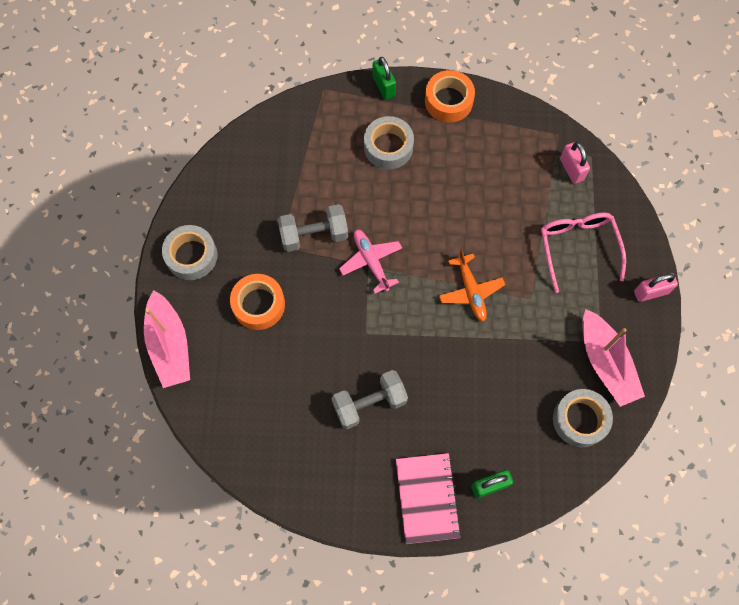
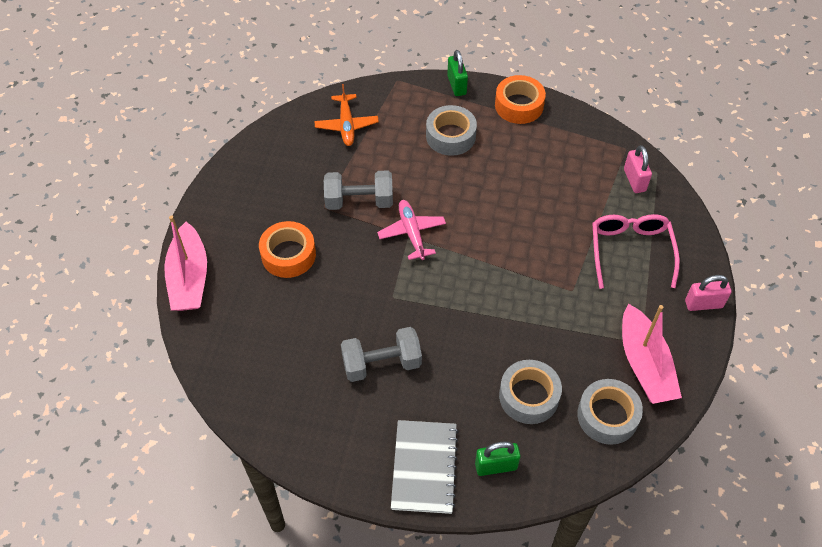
camera: 10 degrees right, 15 degrees down
grey tape [162,225,218,280] -> grey tape moved to [499,360,562,424]
pink notebook [396,453,461,544] -> grey notebook [391,420,459,514]
orange plane [439,249,505,322] -> orange plane moved to [314,84,379,146]

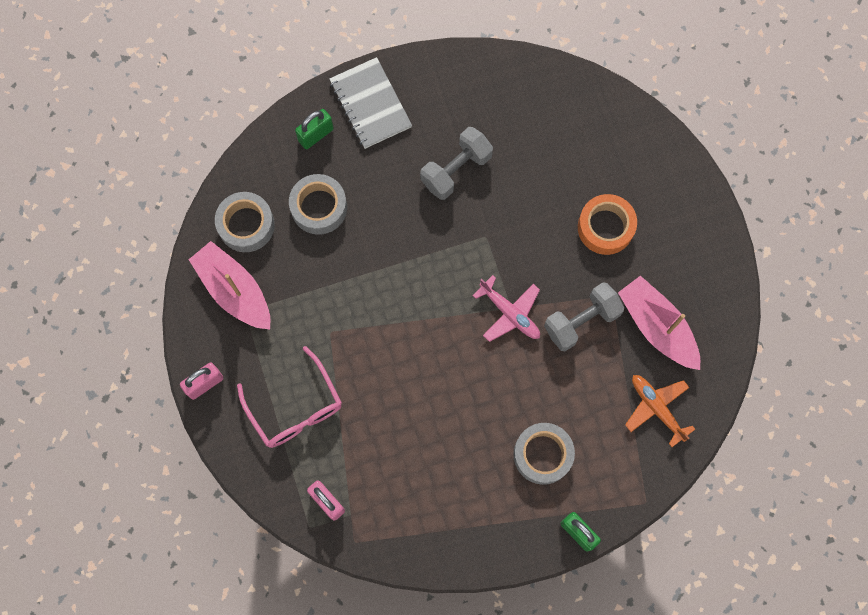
camera: 150 degrees right, 20 degrees up
pink boat [164,216,207,311] -> pink boat moved to [618,275,700,370]
orange tape [495,75,546,124] -> none

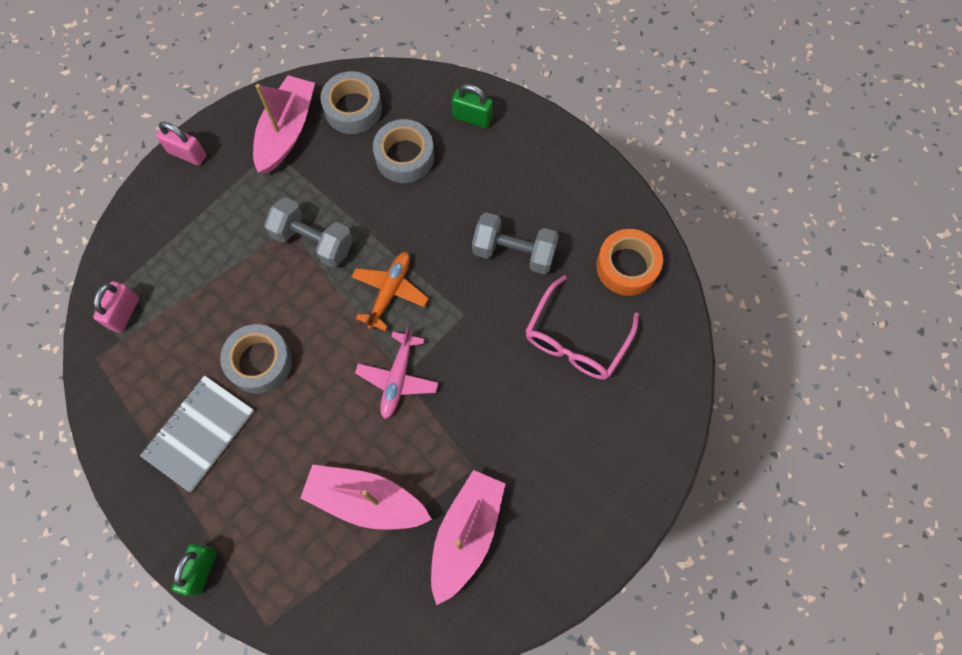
camera: 60 degrees right, 5 degrees down
pink glasses [237,346,342,448] -> pink glasses moved to [525,275,639,380]
grey notebook [330,57,412,149] -> grey notebook moved to [140,375,254,492]
grey tape [513,423,575,485] -> grey tape moved to [220,324,292,394]
grey dumbbell [544,282,624,351] -> grey dumbbell moved to [264,197,353,268]
orange tape [578,194,637,255] -> orange tape moved to [596,229,663,296]
orange plane [625,375,695,447] -> orange plane moved to [351,252,429,331]
none -> pink boat [300,464,432,530]

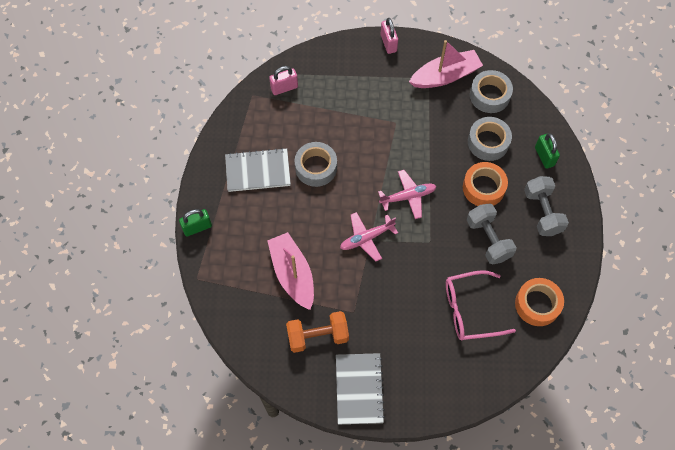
camera: 50 degrees right, 5 degrees down
grey dumbbell [264,197,353,268] -> grey dumbbell moved to [524,176,569,236]
orange plane [351,252,429,331] -> pink plane [378,170,437,219]
pink boat [431,470,506,605] -> orange dumbbell [286,311,349,353]
none -> grey notebook [336,353,385,424]
none -> orange tape [463,162,508,206]

